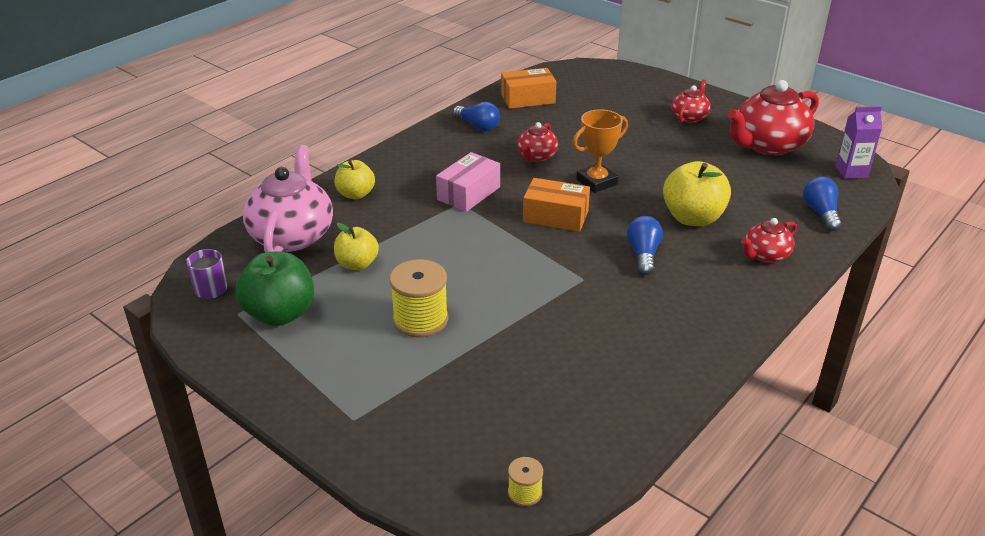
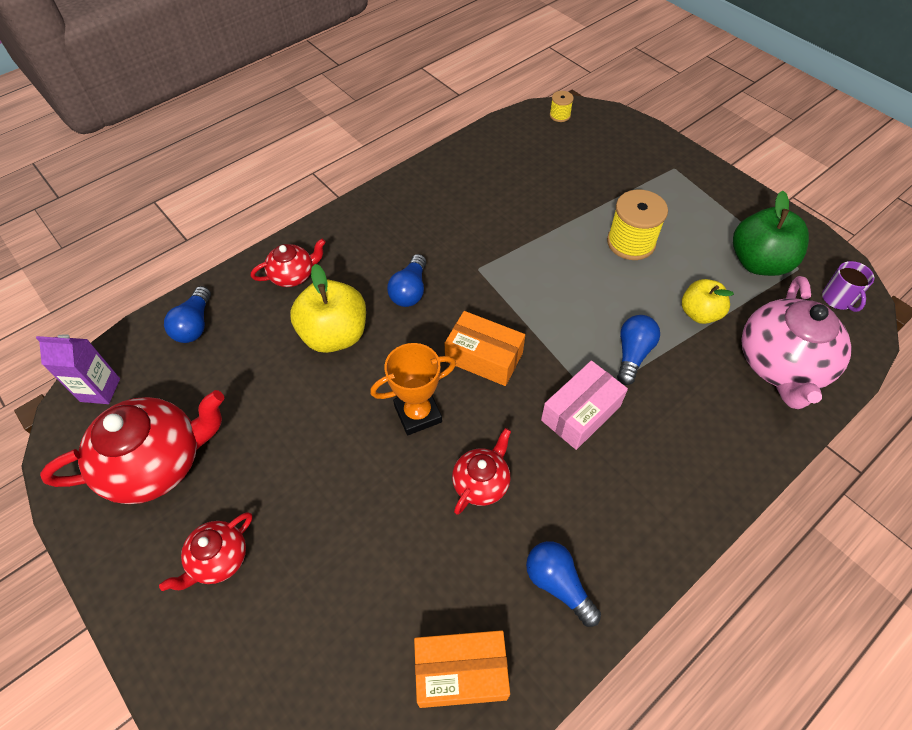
camera: 170 degrees left, 20 degrees up
yellow apple [335,160,375,199] -> none
none -> blue light bulb [617,315,660,385]

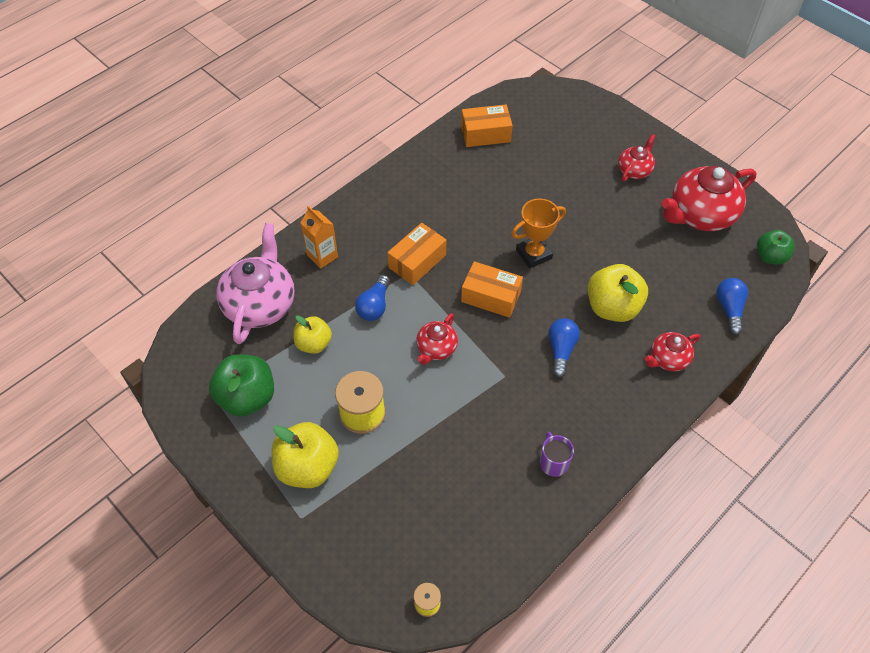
camera: 175 degrees right, 0 degrees up
purple carton [36,335,120,404] -> green apple [757,230,795,265]
red teapot [452,428,511,515] -> red teapot moved to [416,313,458,365]
blue light bulb [526,541,601,627] -> none
pink box [541,361,628,450] -> orange box [387,223,446,285]
purple mug [822,261,874,312] -> purple mug moved to [540,432,574,477]
none -> yellow apple [271,422,339,488]
none -> orange carton [301,206,338,269]

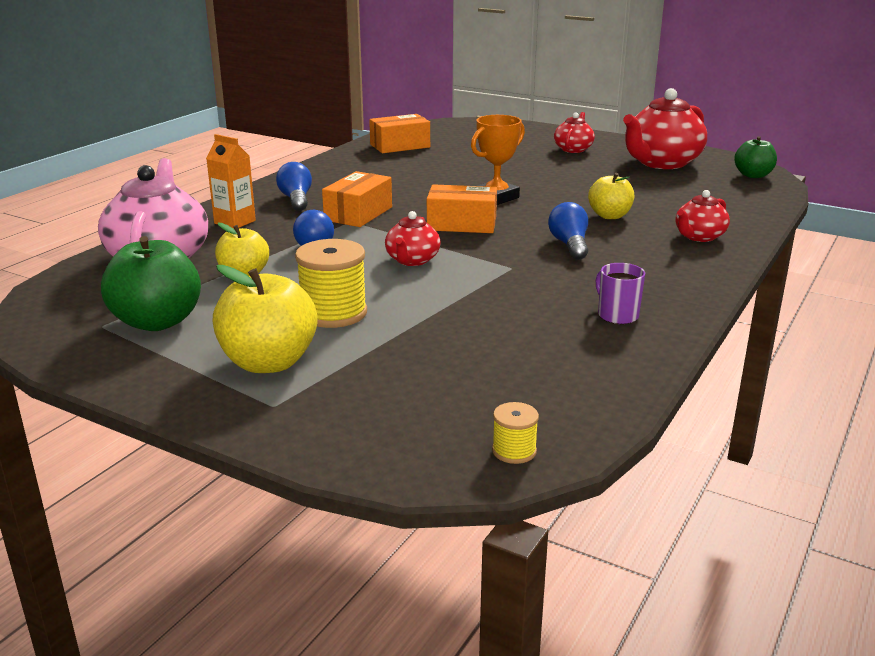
camera: 15 degrees left, 30 degrees down
yellow apple [588,264,648,322] -> yellow apple [588,173,634,219], size x0.63
blue light bulb [716,278,748,335] -> blue light bulb moved to [276,162,312,211]

